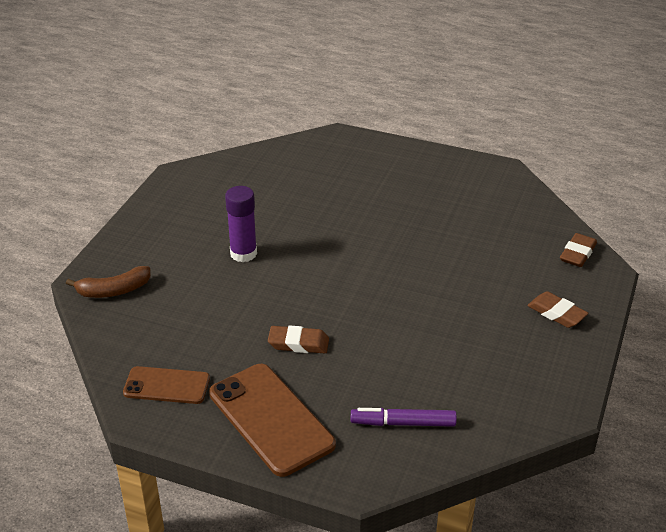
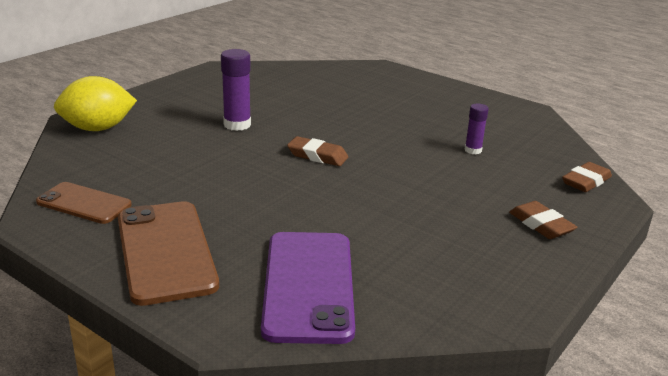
camera: 15 degrees right, 10 degrees down
brown banana [66,266,151,298] -> yellow lemon [54,76,137,131]
brown eraser [268,325,329,353] -> brown eraser moved to [287,136,348,166]
purple marker [351,408,457,427] -> purple phone [261,232,355,344]
none -> purple glue stick [464,104,489,154]

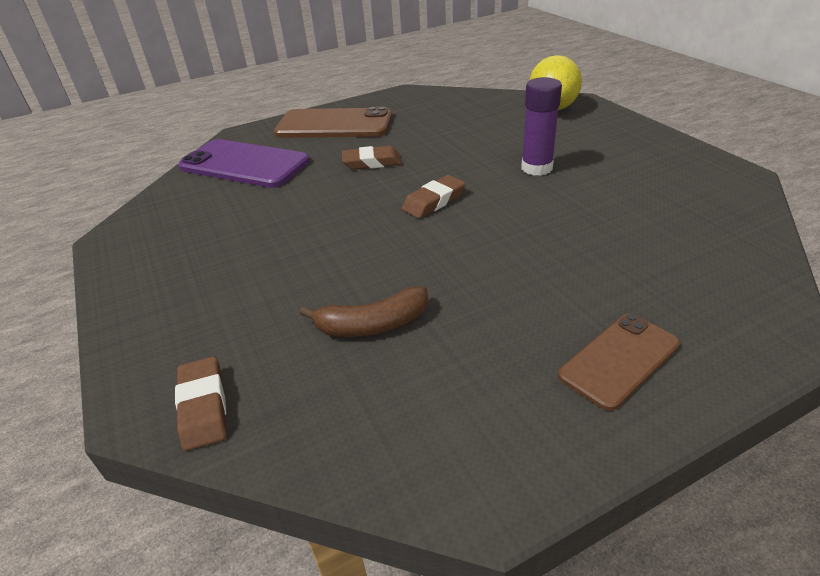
camera: 120 degrees right, 10 degrees up
brown phone [36,182,132,224] -> brown phone moved to [558,313,680,411]
purple glue stick [464,104,489,154] -> brown banana [299,286,428,337]
brown eraser [509,201,578,239] -> brown eraser moved to [342,146,402,170]

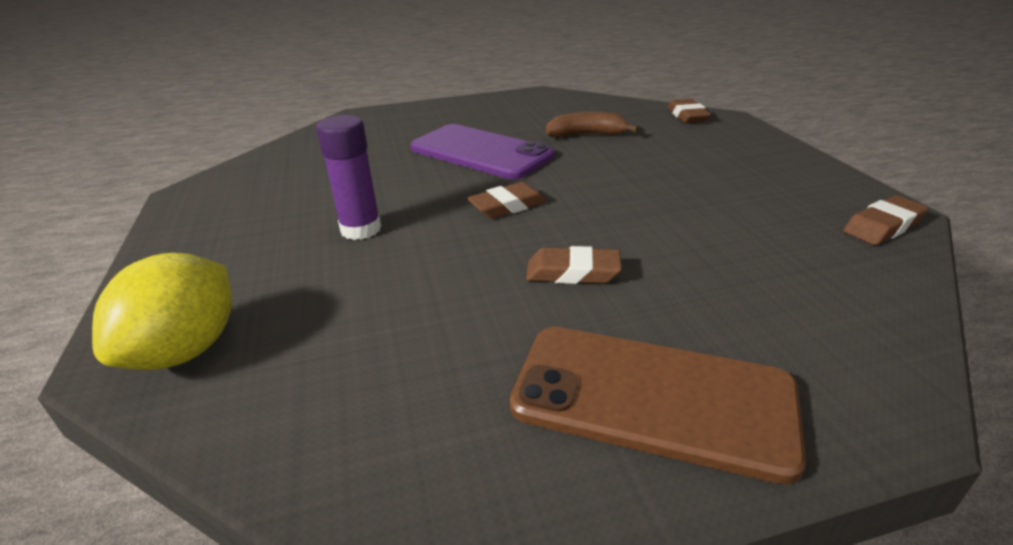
camera: 170 degrees left, 5 degrees down
purple phone [178,139,310,188] -> purple phone moved to [411,124,554,179]
brown phone [558,313,680,411] -> none
none -> brown eraser [843,196,928,245]

